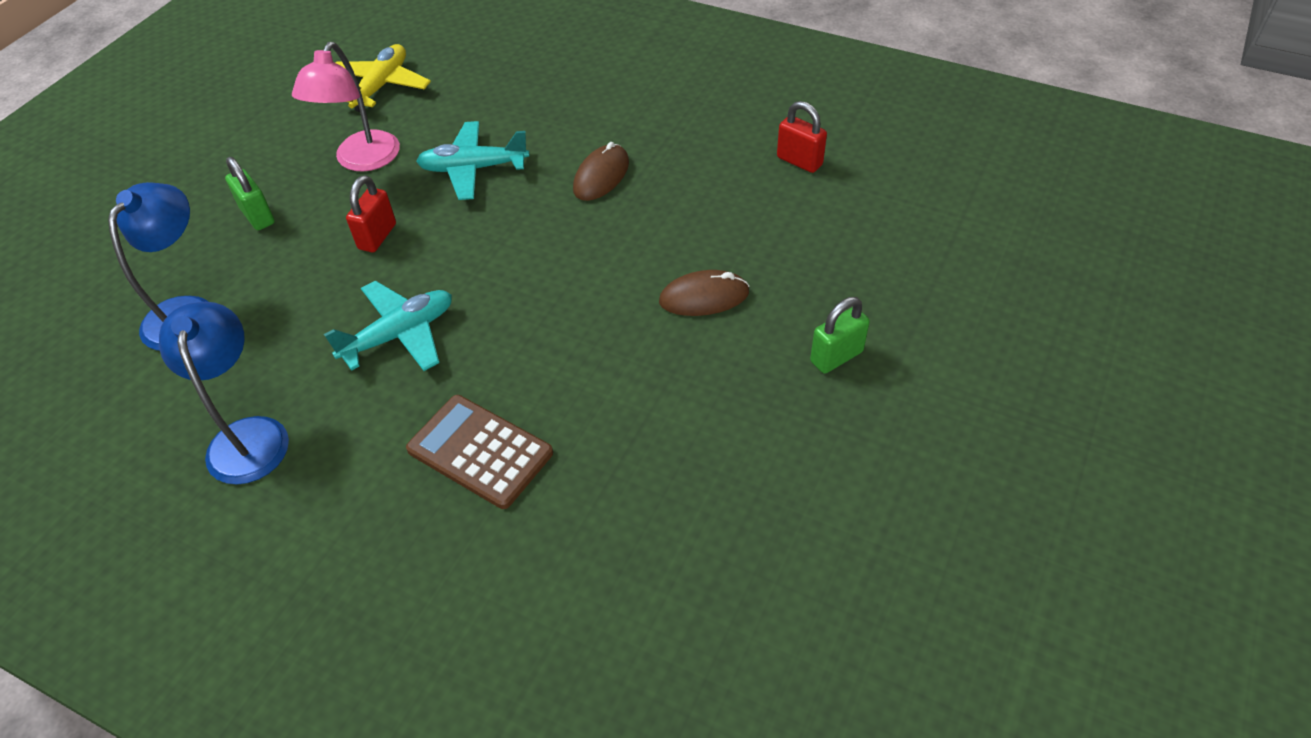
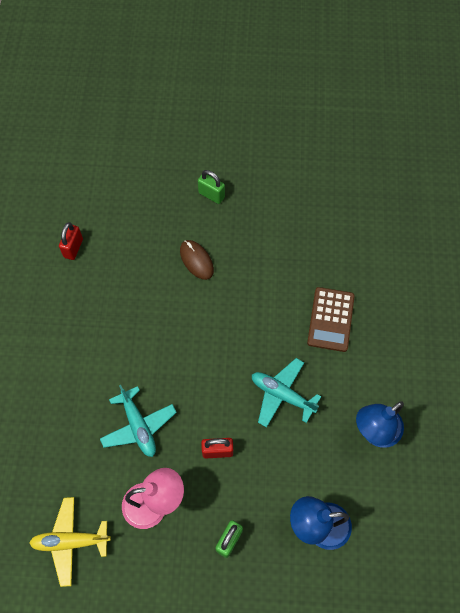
camera: 115 degrees left, 15 degrees up
brown mouse [573,142,629,201] -> none

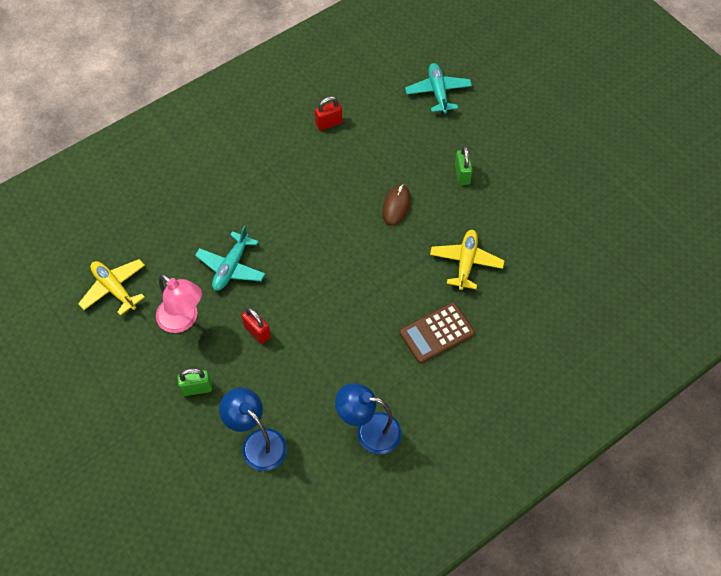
camera: 50 degrees right, 5 degrees down
turquoise plane [252,358,321,428] -> turquoise plane moved to [405,63,472,114]
none -> yellow plane [430,230,505,290]

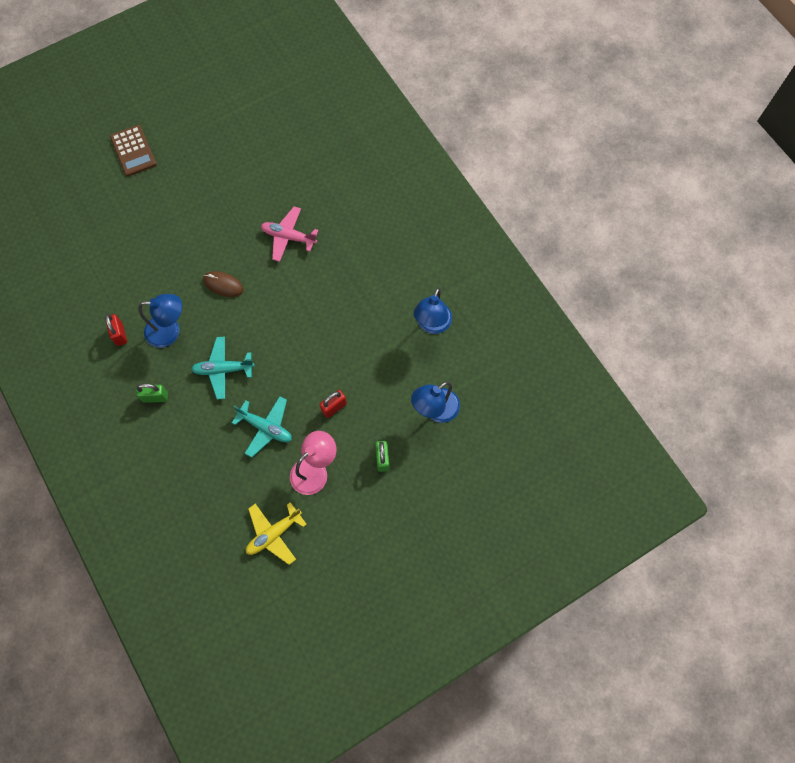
camera: 85 degrees left, 10 degrees up
brown calculator [400,302,475,363] -> brown calculator moved to [110,125,157,176]
turquoise plane [405,63,472,114] -> turquoise plane moved to [191,336,255,399]
yellow plane [430,230,505,290] -> pink plane [261,206,319,262]
green padlock [455,146,473,185] -> green padlock moved to [136,384,168,403]
none -> blue lamp [138,294,182,348]

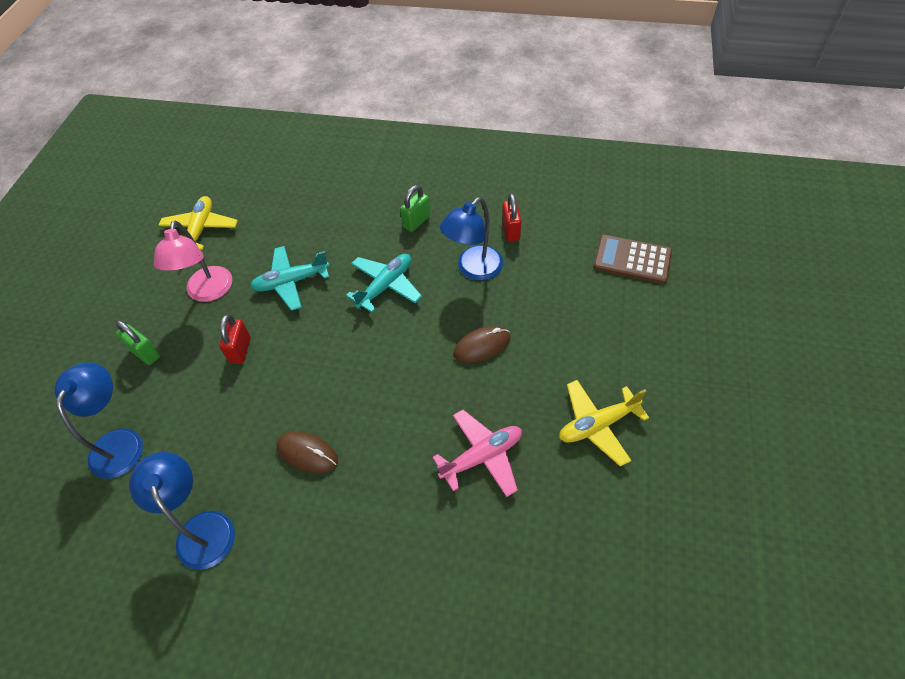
camera: 135 degrees right, 15 degrees down
red padlock [105,314,127,346] -> red padlock turned 60 degrees clockwise [502,193,522,242]
brown calculator [110,125,157,176] -> brown calculator moved to [593,235,672,284]
none -> brown mouse [277,432,338,473]
none -> yellow plane [559,380,649,466]

